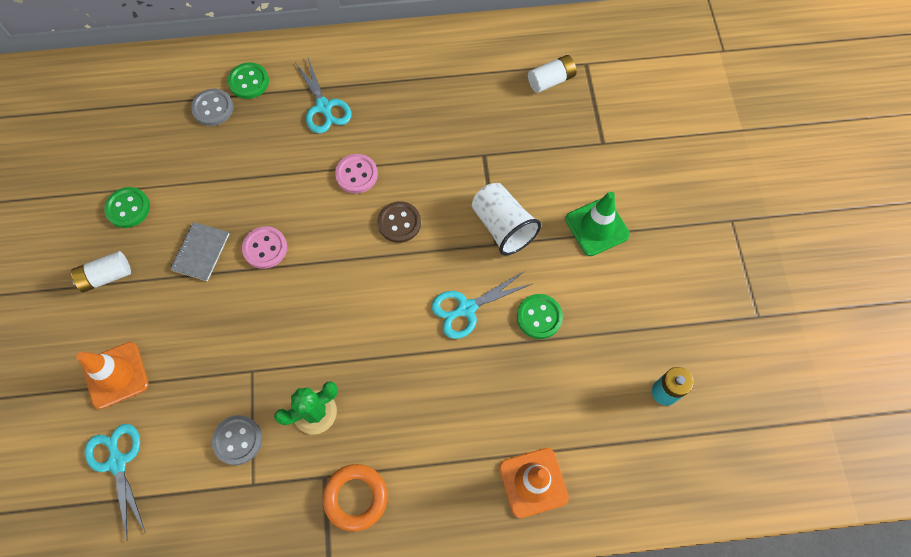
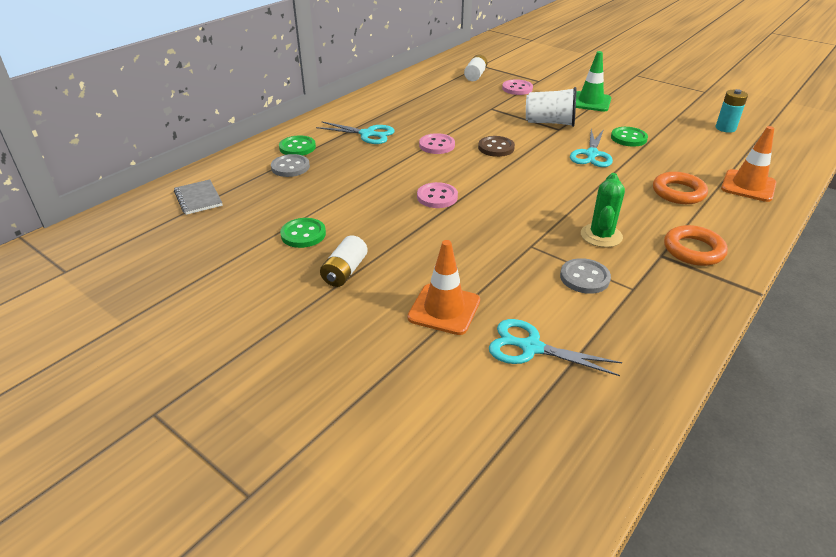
camera: 45 degrees left, 30 degrees down
grey notebook [170,222,229,281] -> grey notebook moved to [174,180,223,215]
none -> pink button [502,79,533,95]
none -> orange ring [653,172,708,204]

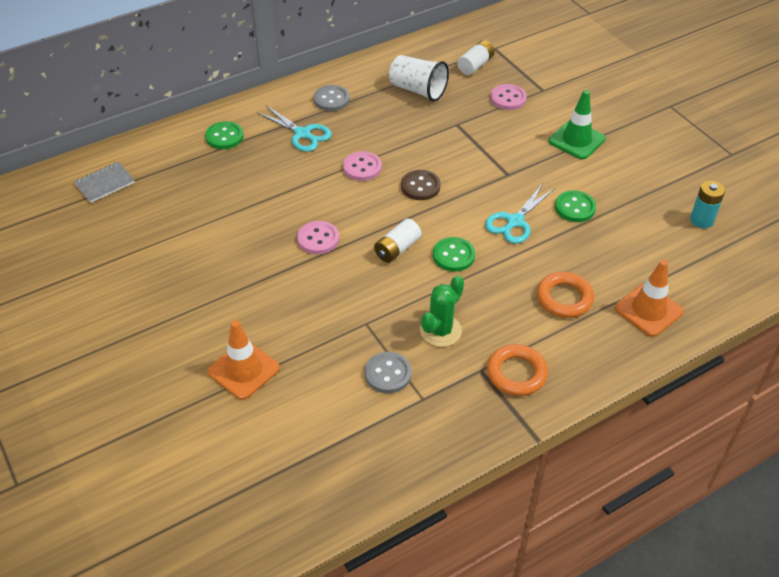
camera: 20 degrees right, 10 degrees up
grey notebook [174,180,223,215] -> grey notebook turned 60 degrees clockwise [74,162,135,203]
grey button [271,154,310,177] -> grey button moved to [313,85,350,111]
green button [280,218,326,248] -> green button moved to [433,237,475,272]
white battery [320,235,368,287] -> white battery moved to [374,219,421,263]
turquoise scissors [489,319,622,376] -> none
white cup [526,87,577,127] -> white cup moved to [389,55,449,102]

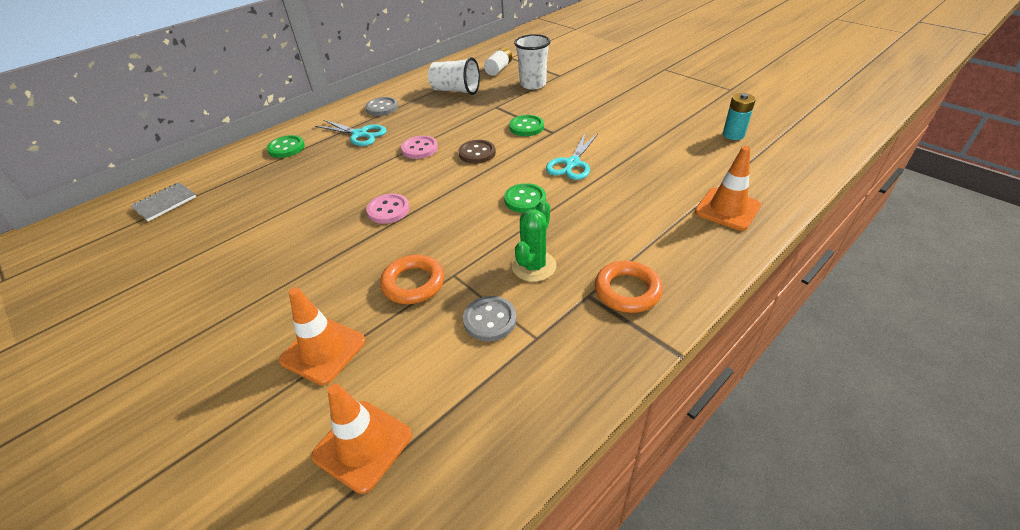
camera: 10 degrees left, 5 degrees down
white battery [374,219,421,263] -> none
pink button [490,84,527,110] -> white cup [514,34,550,90]
orange ring [537,272,594,318] -> orange ring moved to [380,255,444,304]
green traffic cone [549,90,606,159] -> none
green button [555,190,596,222] -> green button moved to [509,115,544,136]
none -> orange traffic cone [311,383,412,494]

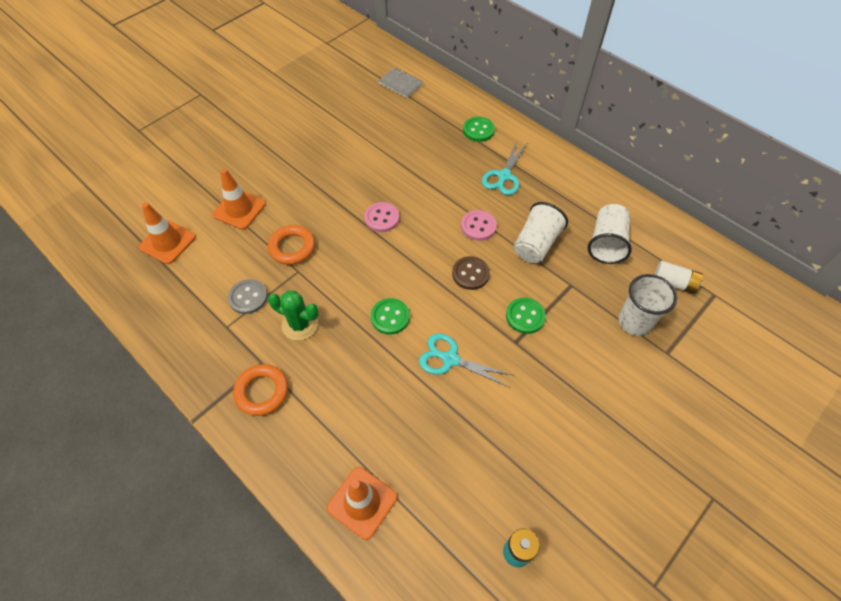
camera: 85 degrees right, 15 degrees up
grey button [365,97,398,116] -> none
none -> white cup [514,202,568,263]

